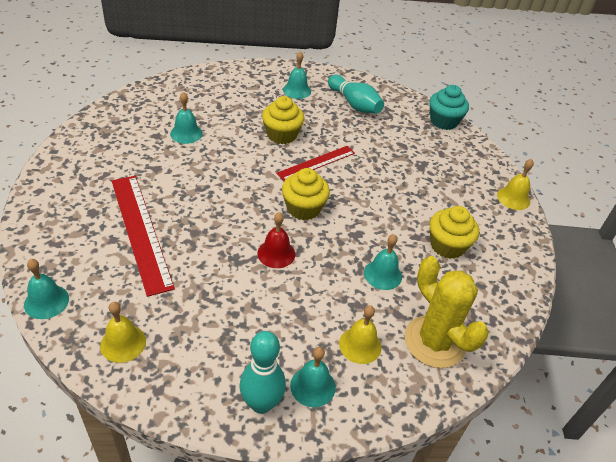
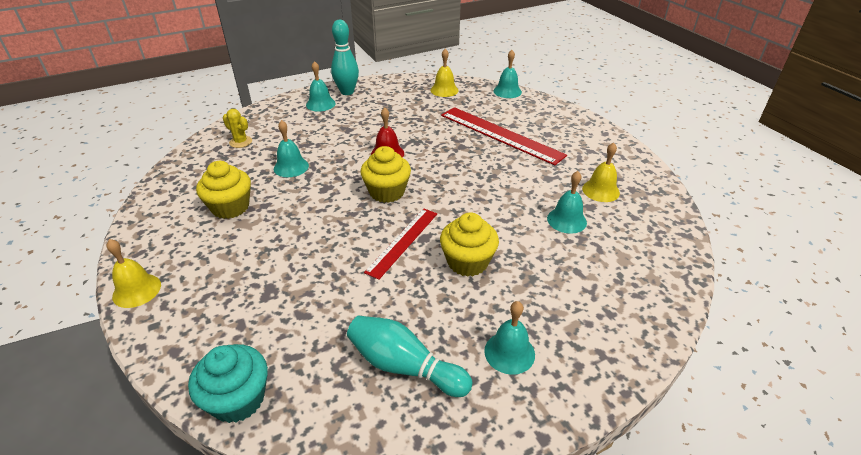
camera: 160 degrees right, 5 degrees down
yellow bell [339,305,381,364] -> yellow bell moved to [582,142,620,202]
yellow cactus [405,256,489,368] -> yellow cactus [223,109,252,148], size x0.47

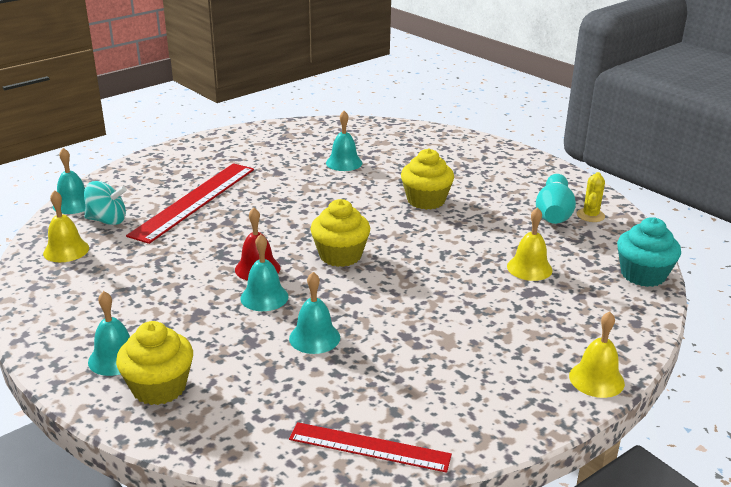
camera: 105 degrees left, 10 degrees down
yellow cupcake [196,161,251,219] -> yellow cupcake moved to [116,321,193,405]
yellow cactus [223,109,252,148] -> yellow cactus moved to [577,172,605,222]
turquoise bowling pin [331,20,359,95] -> none
red ruler [364,208,437,280] -> red ruler moved to [289,422,452,473]
turquoise bell [484,301,535,375] -> turquoise bell moved to [240,234,288,311]
yellow bell [582,142,620,202] -> yellow bell moved to [507,207,553,281]
none -> turquoise spinning top [84,181,127,225]

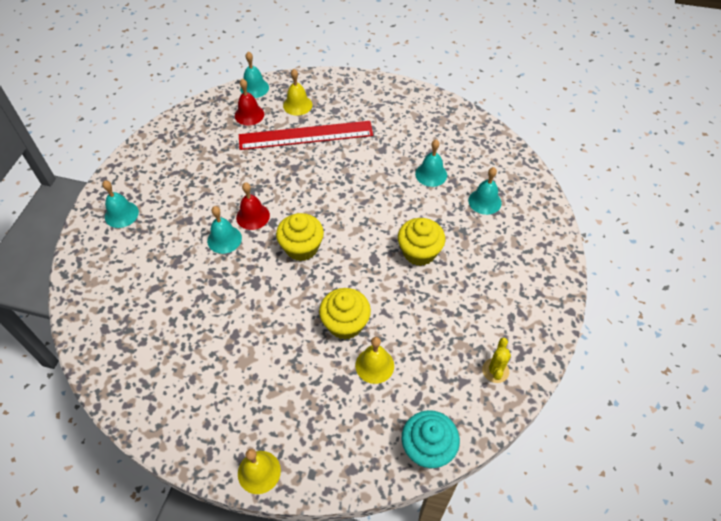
camera: 55 degrees right, 25 degrees up
yellow bell [43,190,89,262] -> yellow bell moved to [283,69,312,116]
turquoise spinning top [84,181,127,225] -> red bell [235,79,264,126]
yellow cupcake [116,321,193,405] -> yellow cupcake moved to [319,288,371,339]
turquoise bell [289,272,340,354] -> turquoise bell moved to [468,167,501,215]
red ruler [289,422,452,473] -> none
turquoise bowling pin [536,174,576,224] -> none
yellow cactus [577,172,605,222] -> yellow cactus turned 60 degrees counterclockwise [482,338,511,383]

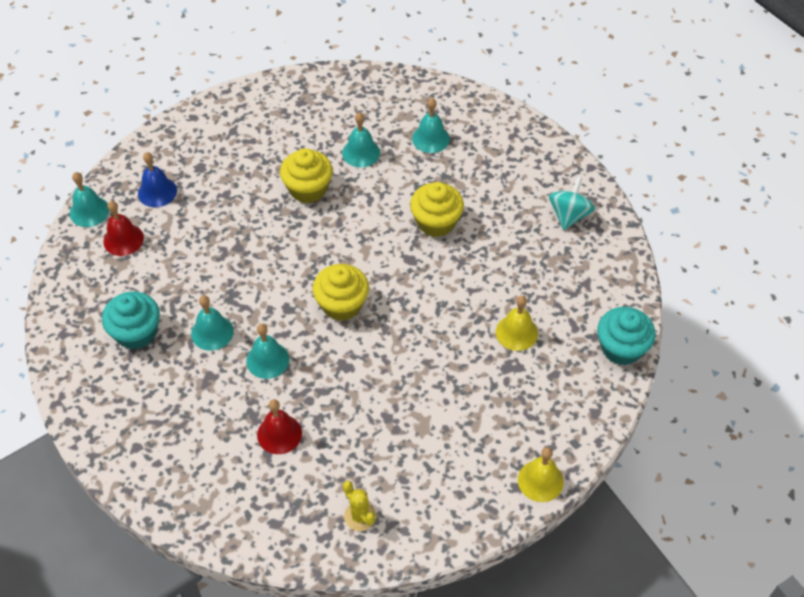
camera: 50 degrees left, 0 degrees up
turquoise bell [102,180,139,228] -> turquoise bell moved to [191,295,234,351]
red bell [236,182,270,230] -> red bell moved to [257,399,302,454]
red ruler [239,121,373,150] -> none
yellow bell [283,69,312,116] -> blue bell [138,152,177,207]
yellow cupcake [319,288,371,339] -> yellow cupcake moved to [280,148,333,203]
yellow cactus [482,338,511,383] -> yellow cactus moved to [343,481,376,531]
none -> turquoise cupcake [102,291,160,350]
none -> turquoise spinning top [549,177,595,230]

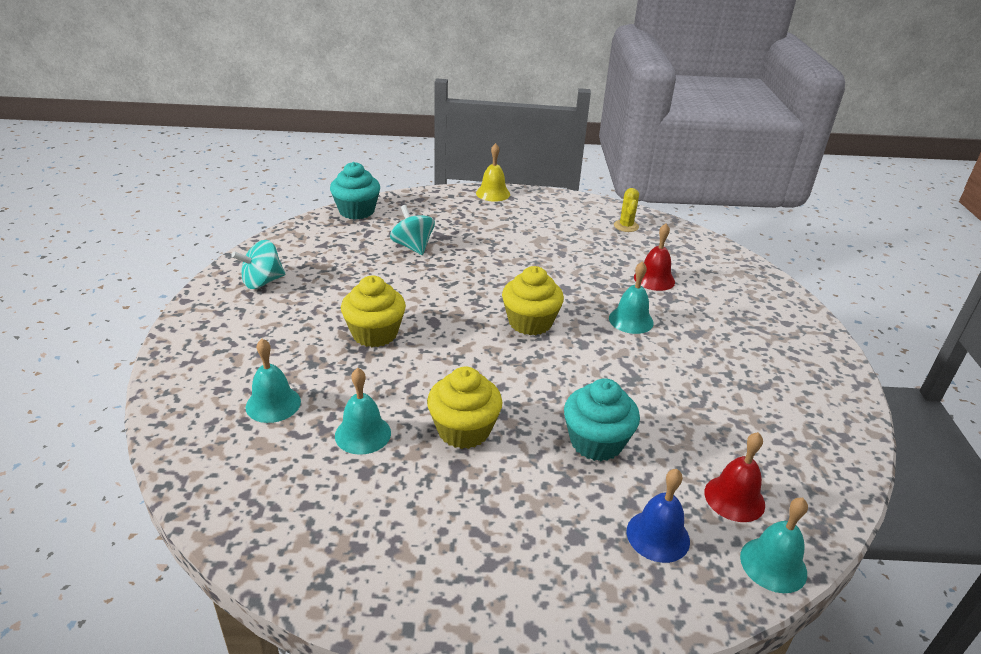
camera: 145 degrees left, 20 degrees down
turquoise cupcake [102,291,160,350] -> turquoise cupcake moved to [564,378,640,461]
turquoise bell [191,295,234,351] -> none
yellow bell [496,296,538,351] -> turquoise spinning top [390,205,435,255]

